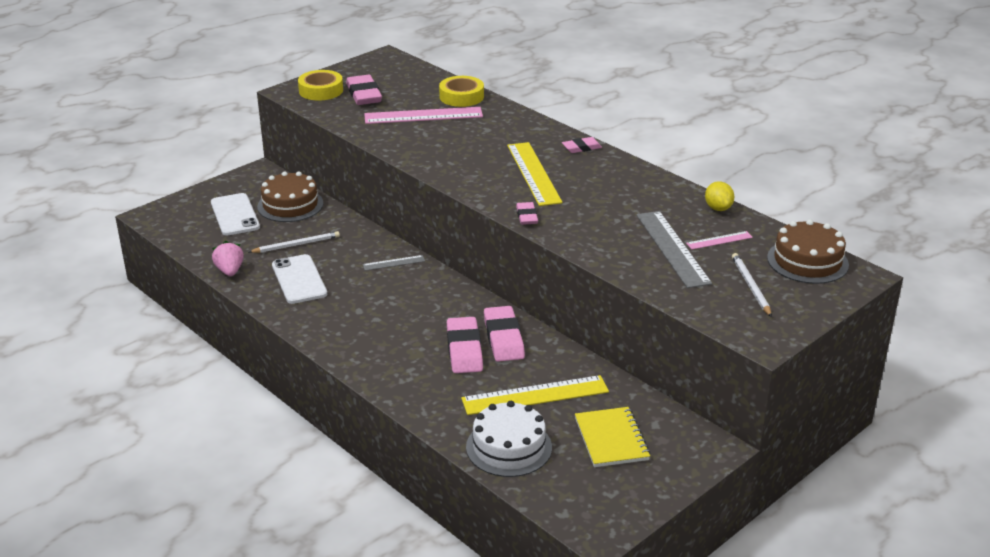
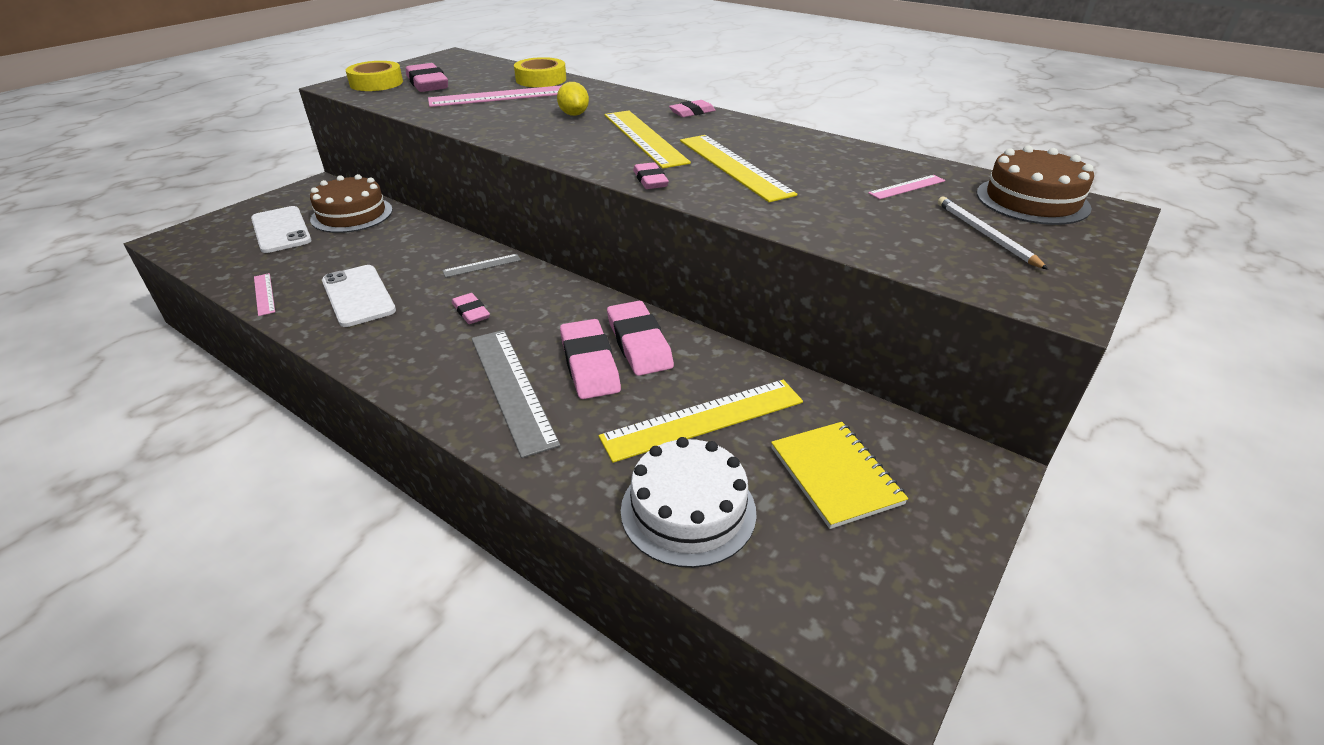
camera: 10 degrees left, 5 degrees up
pink strawberry [212,241,244,276] -> pink ruler [254,273,275,316]
white pencil [249,231,340,253] -> none
grey ruler [637,211,712,288] -> grey ruler moved to [471,330,560,458]
yellow lemon [705,181,734,211] -> yellow lemon moved to [557,82,589,116]
none -> pink eraser [452,293,490,324]
none -> yellow ruler [680,135,797,202]

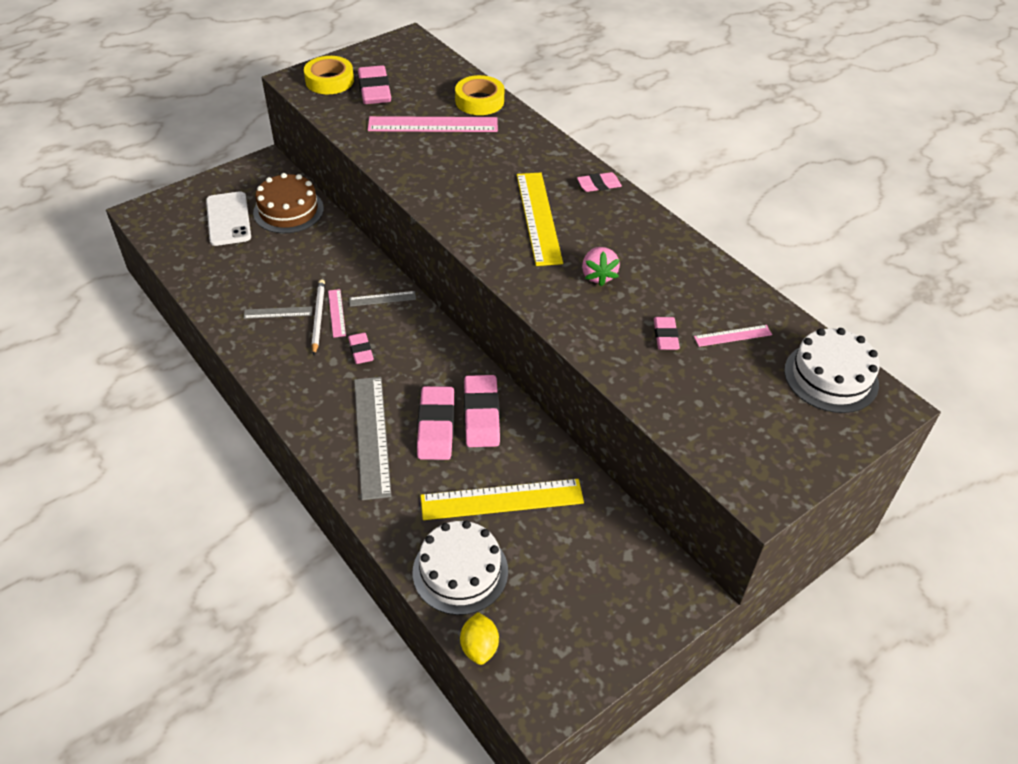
camera: 15 degrees right, 10 degrees up
pink ruler [254,273,275,316] -> pink ruler moved to [328,289,346,338]
white phone [322,265,396,327] -> grey ruler [244,306,312,319]
yellow lemon [557,82,589,116] -> yellow lemon moved to [460,612,499,665]
pink eraser [633,162,669,189] -> pink eraser moved to [654,317,680,350]
yellow ruler [680,135,797,202] -> pink strawberry [582,247,620,286]
yellow notebook [771,422,908,529] -> none
white pencil [938,197,1049,270] -> white pencil moved to [312,279,325,355]
brown cake [977,145,1094,225] -> white cake [784,328,880,413]

